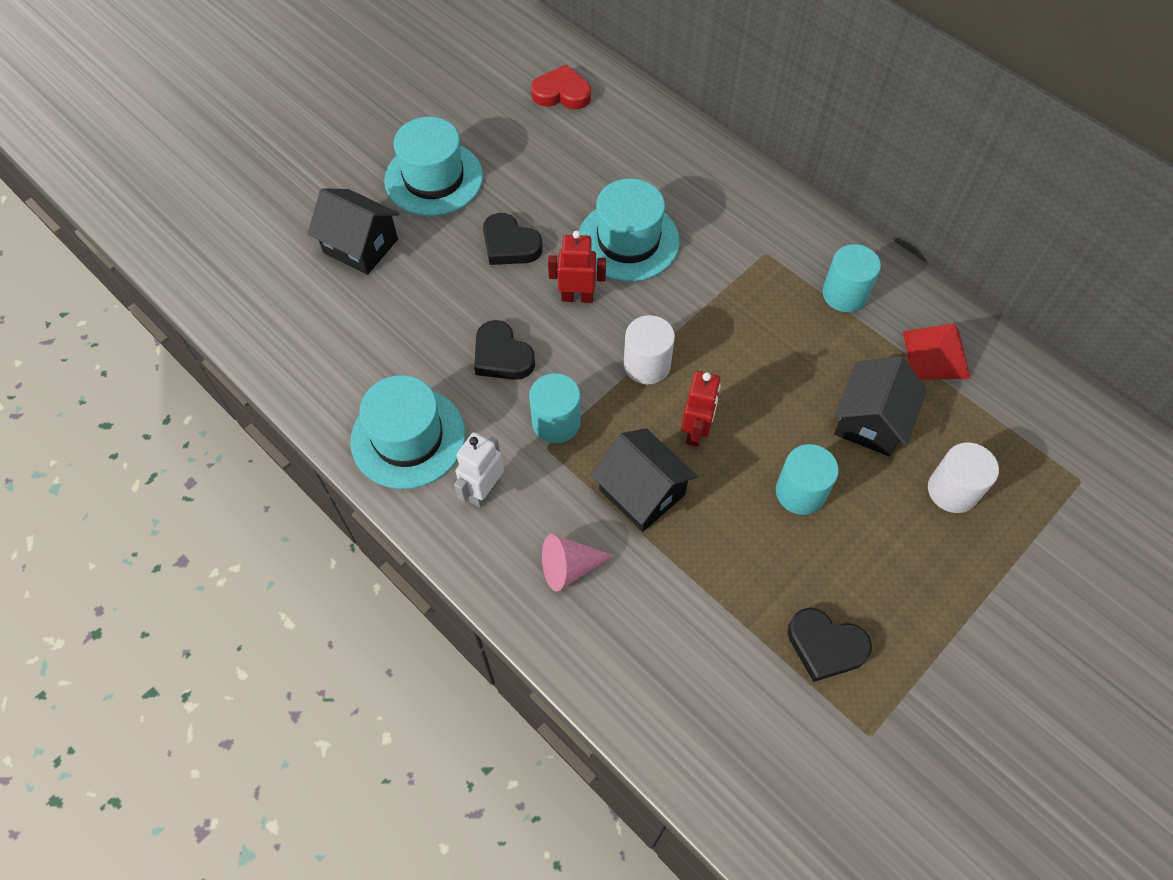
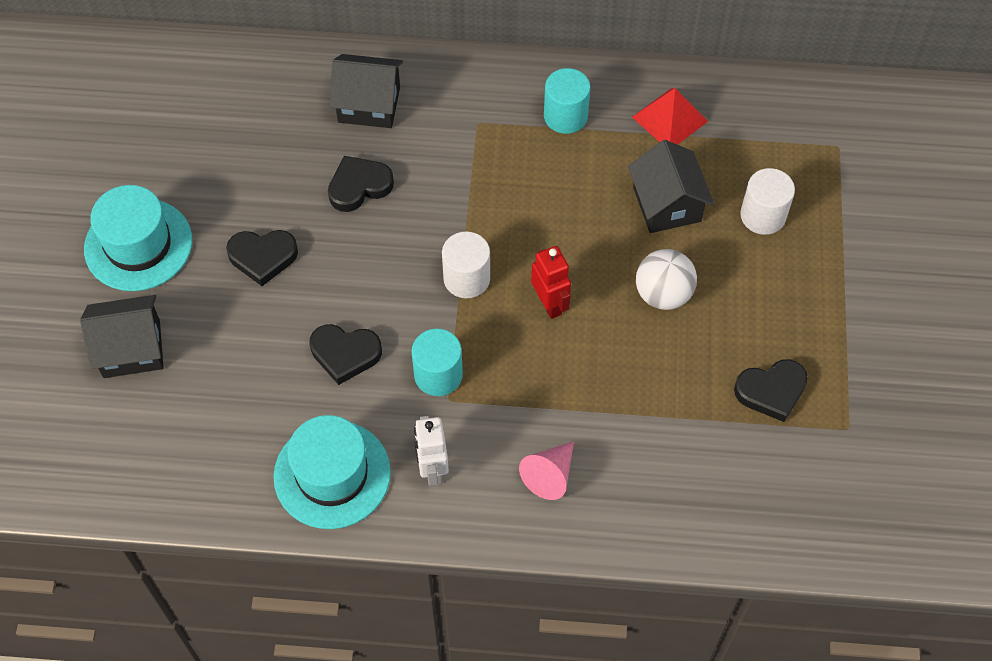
camera: 40 degrees left, 0 degrees up
red heart [531,65,591,109] -> none
red robot [548,230,606,303] -> none
turquoise hat [579,178,680,282] -> black heart [328,156,394,212]
black house [591,428,697,532] -> black house moved to [329,54,403,128]
turquoise cylinder [776,444,839,515] -> white ball [636,249,697,310]

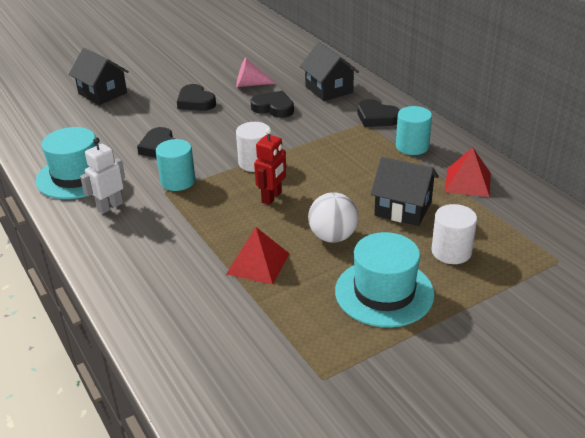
camera: 55 degrees right, 25 degrees down
turquoise hat [84,185,192,291] -> turquoise hat moved to [335,232,435,328]
pink cone [519,441,574,500] -> pink cone moved to [236,57,276,87]
black house [628,140,714,233] -> black house turned 75 degrees clockwise [370,157,439,226]
black heart [734,359,808,422] -> black heart moved to [358,99,400,127]
none -> red pyramid [226,227,290,285]

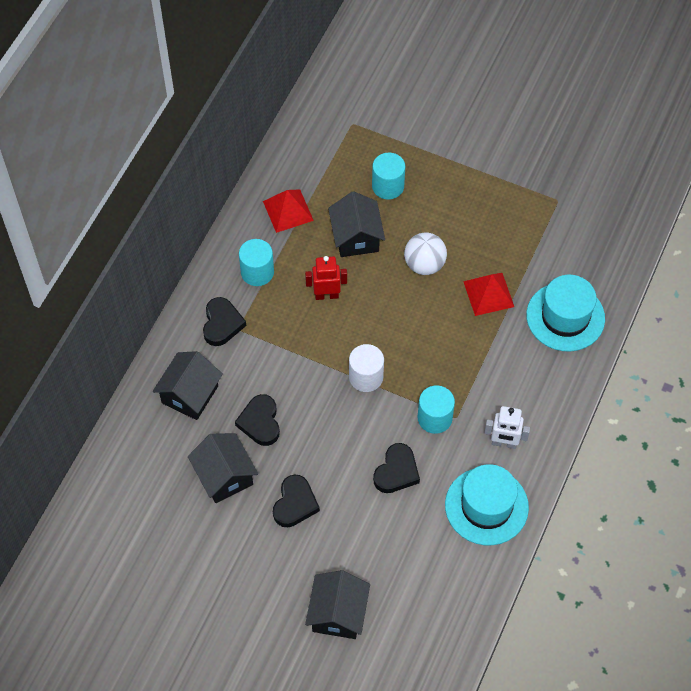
camera: 125 degrees left, 25 degrees up
pink cone [236,57,276,87] -> black house [188,433,258,503]
red robot [254,128,286,205] -> red robot moved to [305,256,347,300]
turquoise hat [335,232,435,328] -> turquoise hat moved to [526,275,605,352]
white cylinder [431,204,477,264] -> turquoise cylinder [372,153,405,200]

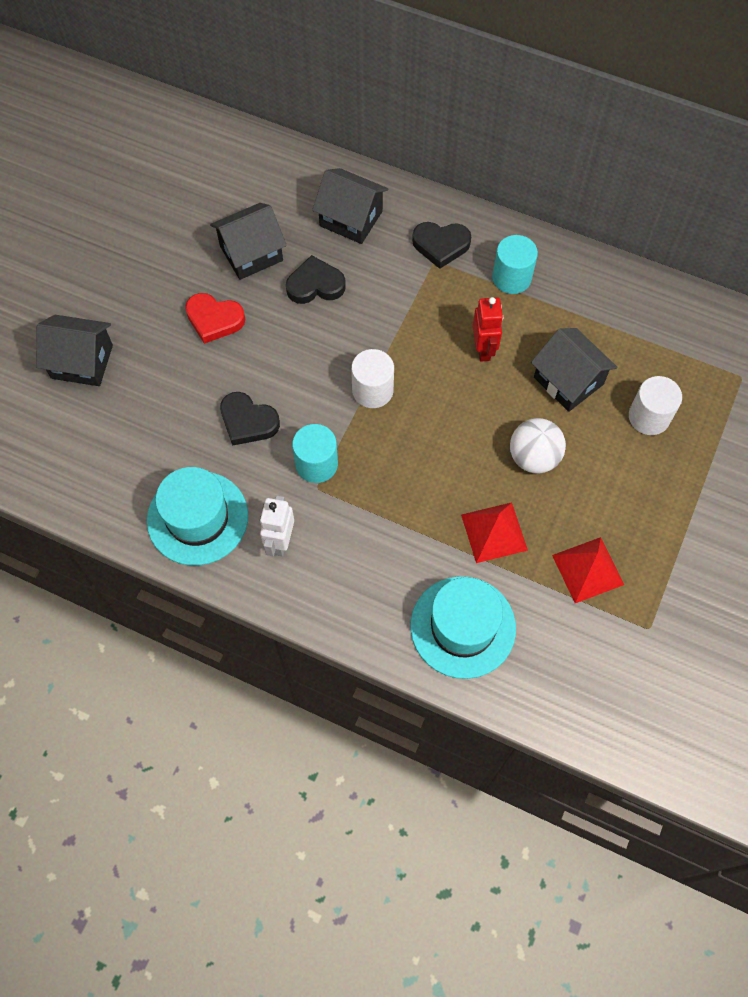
camera: 90 degrees right, 5 degrees up
red pyramid [263,189,314,233] -> red pyramid moved to [552,537,624,603]
black heart [273,474,320,527] -> red heart [185,293,245,344]
black house [328,191,385,257] -> black house turned 60 degrees clockwise [531,328,618,412]
turquoise cylinder [372,153,405,200] -> white cylinder [629,376,682,435]

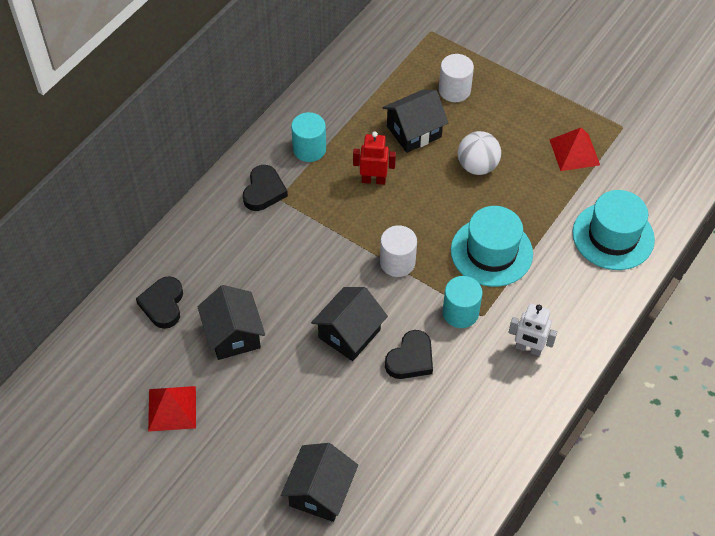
camera: 80 degrees left, 10 degrees down
turquoise hat [147,467,248,566] -> turquoise hat moved to [451,206,533,287]
red heart [185,293,245,344] -> none
black heart [286,255,346,304] -> black heart moved to [136,276,183,329]
black house [312,168,389,244] -> black house moved to [311,287,388,361]
red pyramid [461,502,528,563] -> red pyramid moved to [148,386,196,432]

